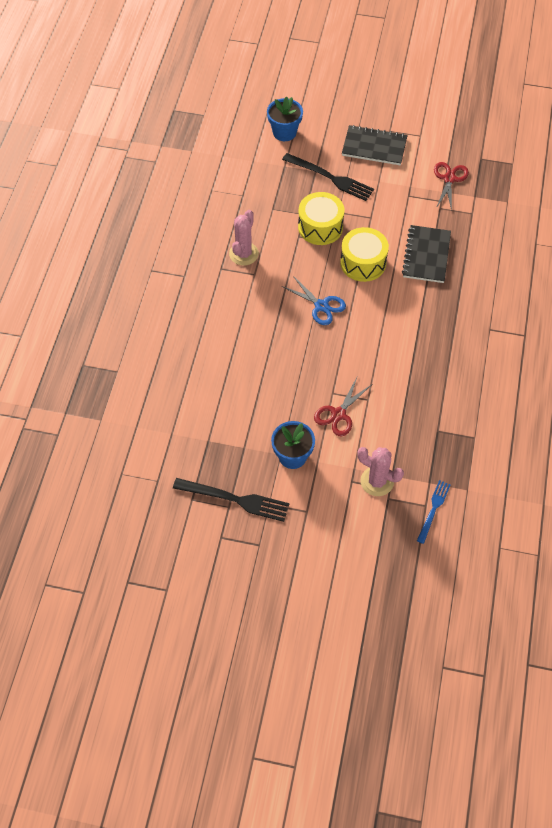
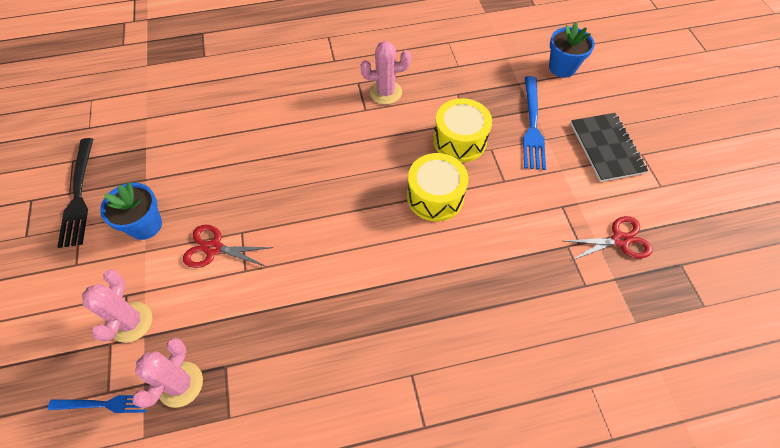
camera: 65 degrees right, 0 degrees up
black fork [282,153,374,201] -> blue fork [523,76,546,170]
blue scissors [282,276,346,325] -> none
black notebook [402,225,451,283] -> none
none -> pink cactus [132,338,203,408]

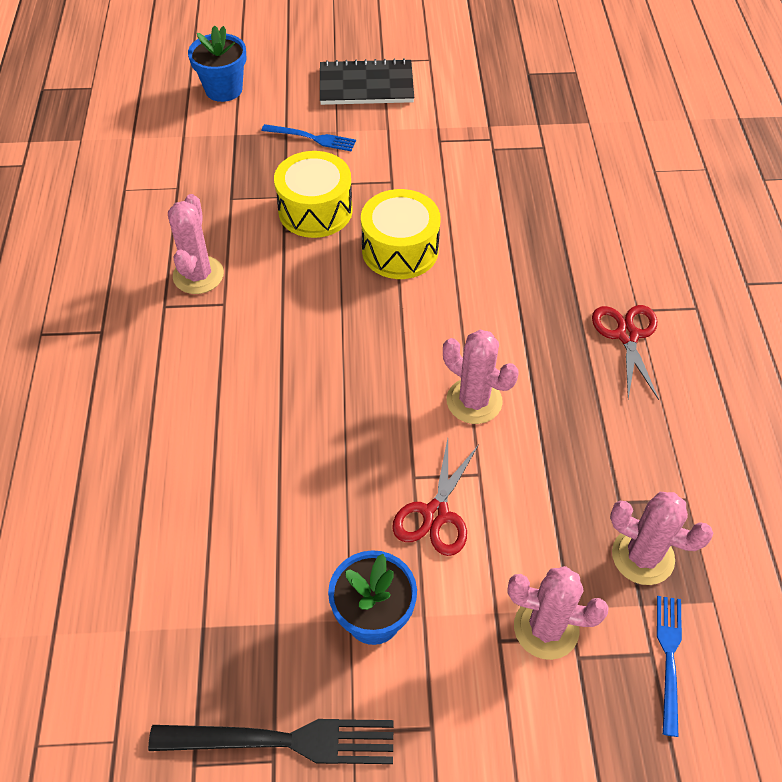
camera: 80 degrees left, 5 degrees down
blue fork [523,76,546,170] -> blue fork [261,124,356,151], size x0.61
red scissors [565,216,652,261] -> red scissors moved to [592,305,659,400]
none -> pink cactus [443,330,519,424]

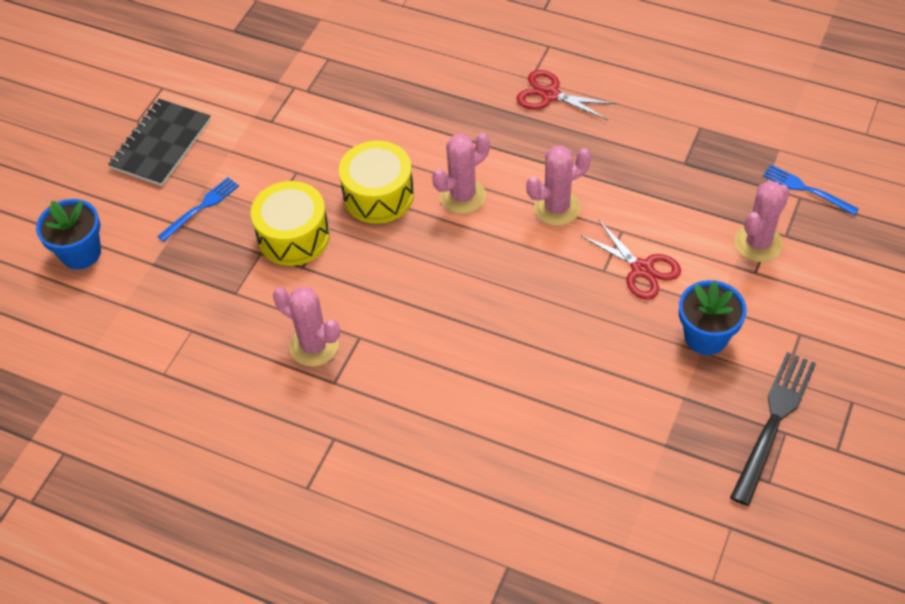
camera: 60 degrees left, 0 degrees up
pink cactus [610,492,713,585] -> pink cactus moved to [432,133,490,214]

